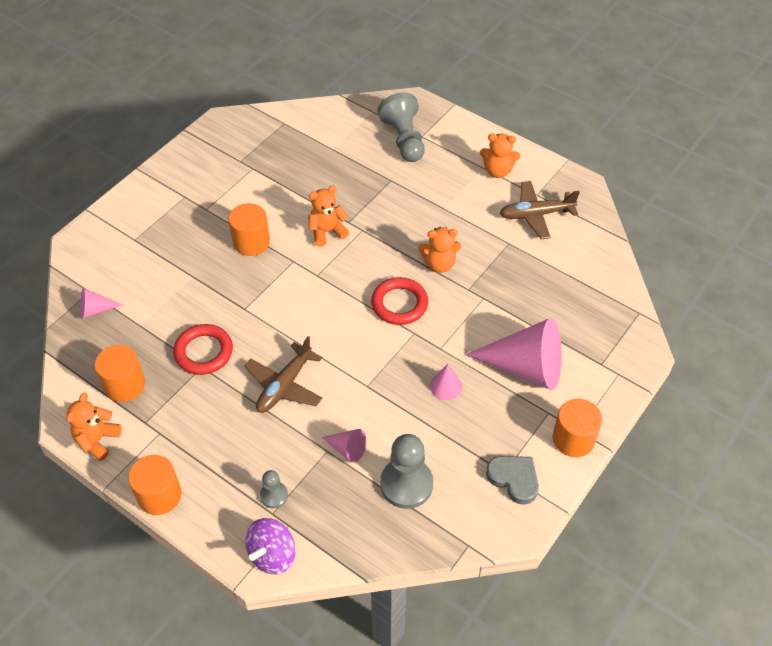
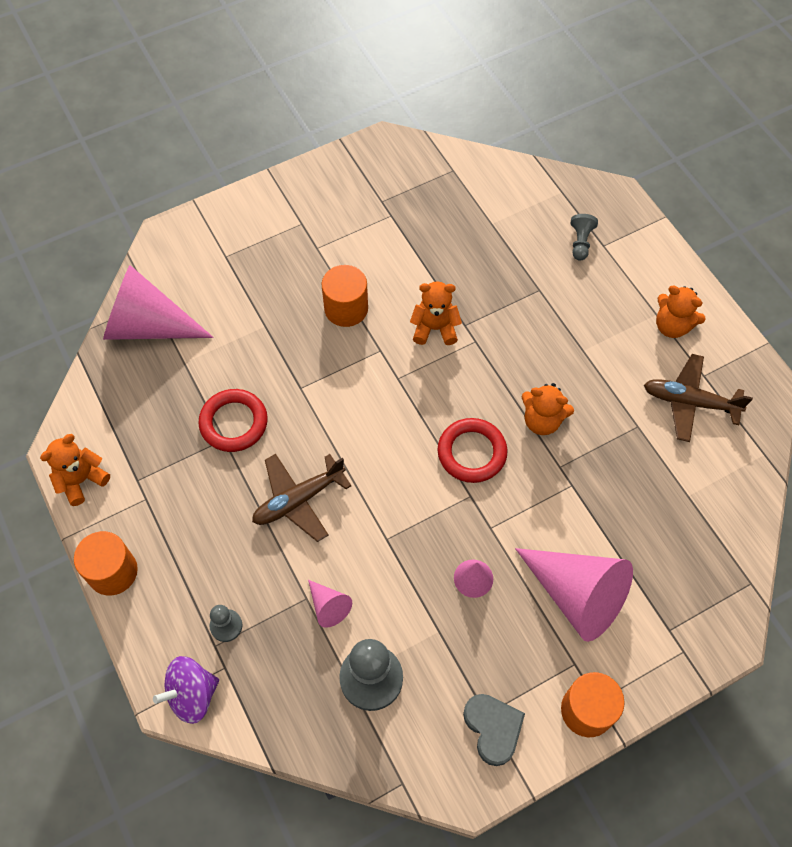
camera: 25 degrees right, 10 degrees up
pink cone [80,288,122,319] -> pink cone [103,265,214,340], size x2.20
orange cylinder [95,345,145,402] -> none
grey pawn [377,92,425,162] -> grey pawn [571,214,598,261], size x0.52

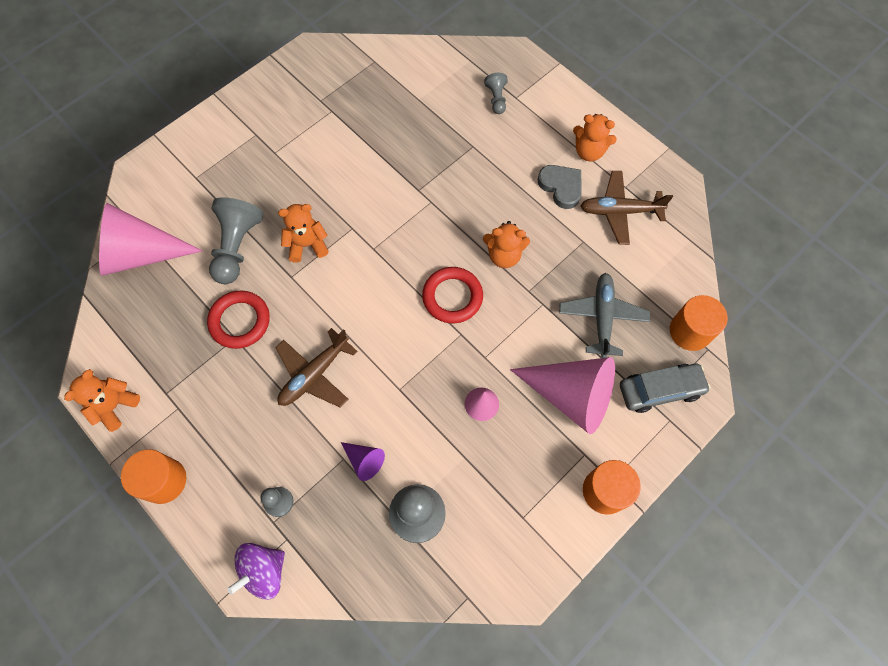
camera: 15 degrees left, 5 degrees up
pink cone [308,580,352,628] -> purple cone [341,442,385,481]
orange cylinder [322,265,368,327] -> orange cylinder moved to [670,295,728,351]
orange teddy bear [410,281,462,345] -> orange teddy bear moved to [278,204,329,263]
grey heart [463,694,525,766] -> grey heart moved to [538,165,582,209]
none -> grey pawn [209,197,263,284]
none -> grey plane [559,273,650,358]
none -> grey car [620,364,711,413]

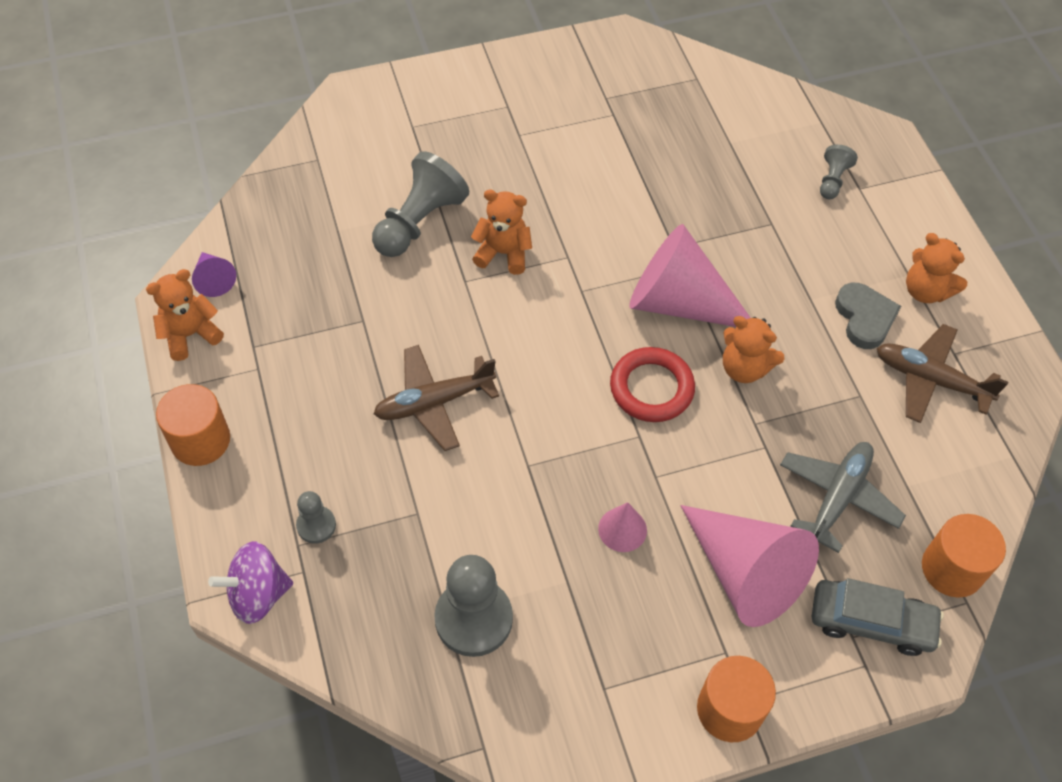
camera: 25 degrees right, 10 degrees down
pink cone [99,203,203,276] -> pink cone moved to [629,224,751,327]
red ring [207,290,270,349] -> none
purple cone [341,442,385,481] -> purple cone moved to [192,252,236,297]

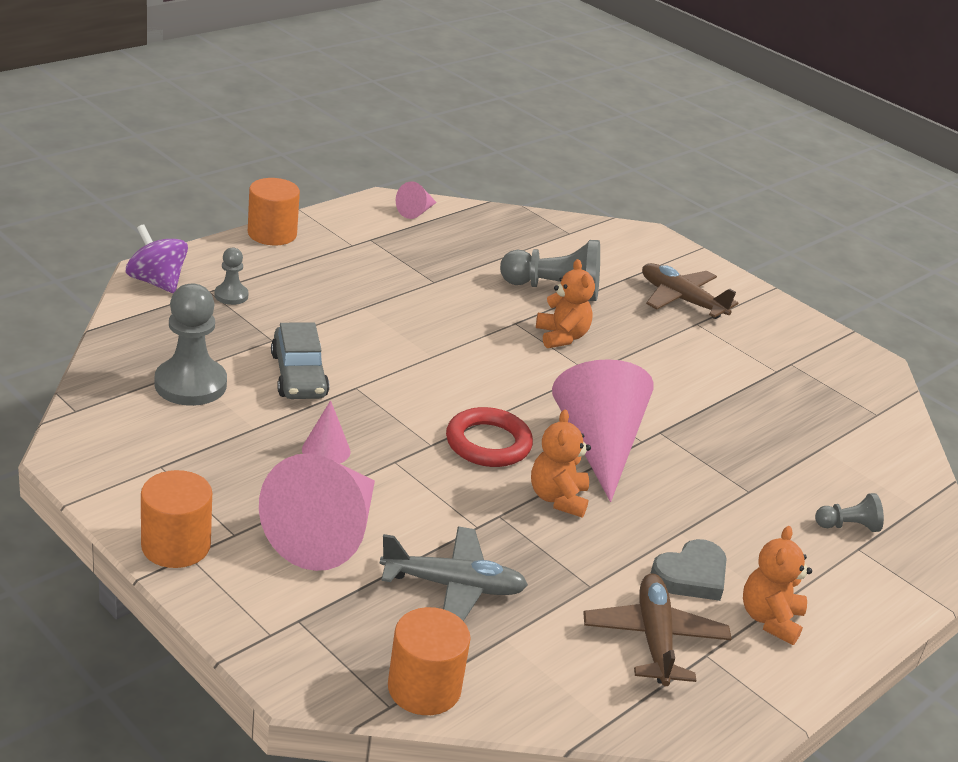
camera: 60 degrees right, 25 degrees down
orange teddy bear [146,269,224,361] -> none
purple cone [192,252,236,297] -> pink cone [396,181,437,219]
brown plane [374,345,499,451] -> brown plane moved to [642,263,738,319]
grey car [812,578,944,656] -> grey car moved to [271,322,329,399]

